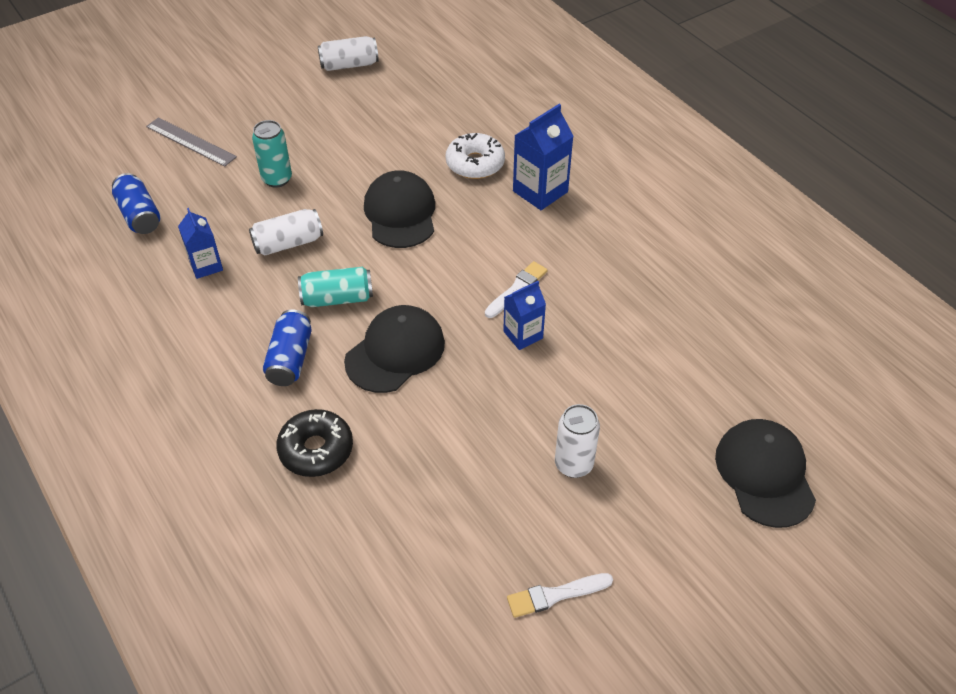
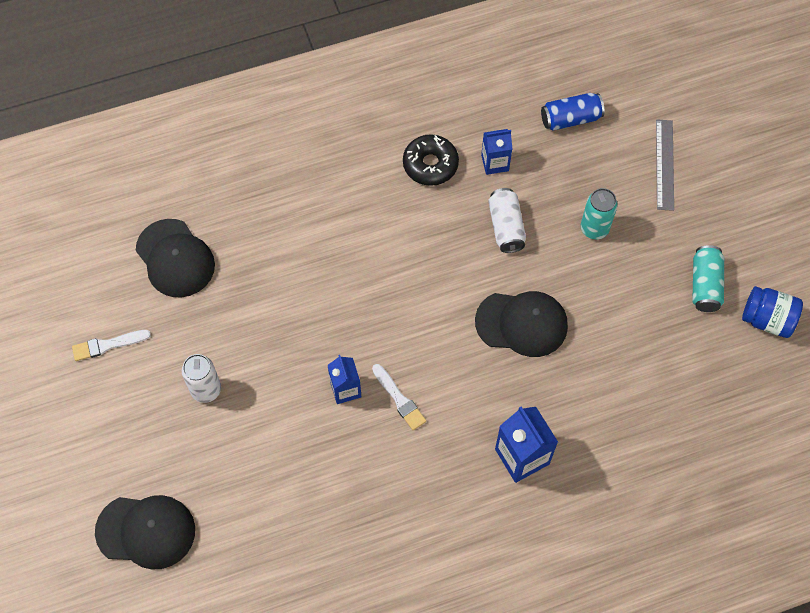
camera: 105 degrees right, 15 degrees up
grey ruler [146,117,237,167] -> grey ruler turned 45 degrees counterclockwise [656,119,674,211]
blue can [263,309,312,386] -> none
black donut [276,409,353,477] -> black donut moved to [403,134,459,186]
turquoise can [298,267,373,307] -> turquoise can moved to [692,245,724,312]
white can [318,36,379,71] -> blue jar [742,286,803,338]
black cap [344,305,445,393] -> black cap moved to [136,219,215,298]
white donut [446,133,505,179] -> none
white brush [507,573,613,618] -> white brush turned 105 degrees counterclockwise [72,330,151,361]

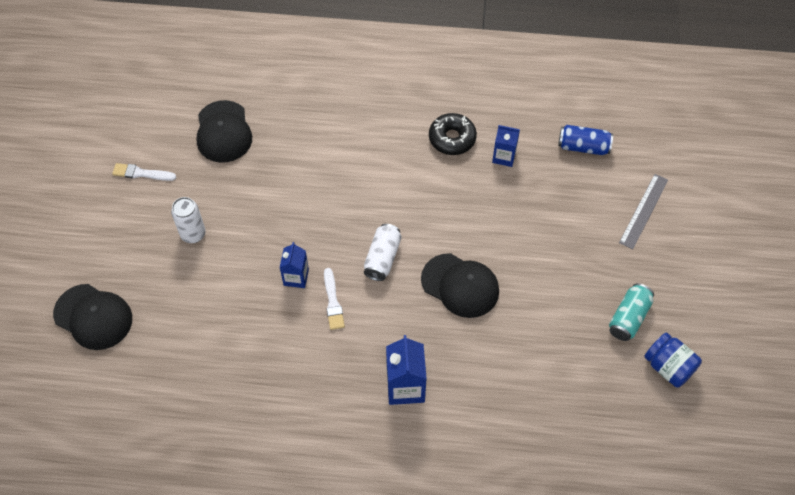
camera: 25 degrees right, 5 degrees down
white can [488,188,526,253] -> white can moved to [364,224,402,281]
turquoise can [581,188,618,239] -> none

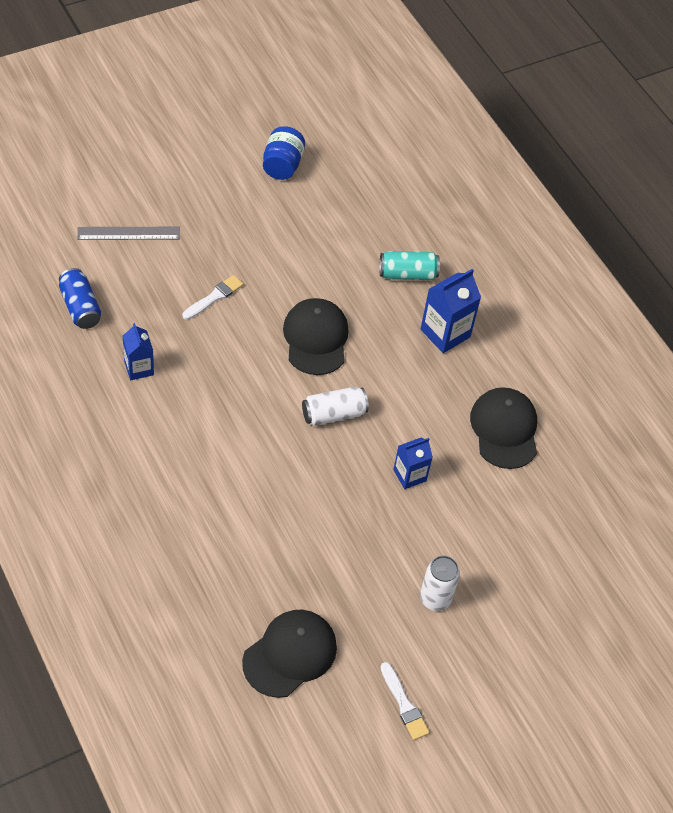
camera: 130 degrees left, 5 degrees down
black cap [53,284,132,350] -> black cap moved to [470,387,537,469]
white brush [324,268,345,330] -> white brush moved to [183,275,244,320]
black donut [429,113,477,155] -> none
turquoise can [609,283,654,341] -> turquoise can moved to [379,251,440,280]

